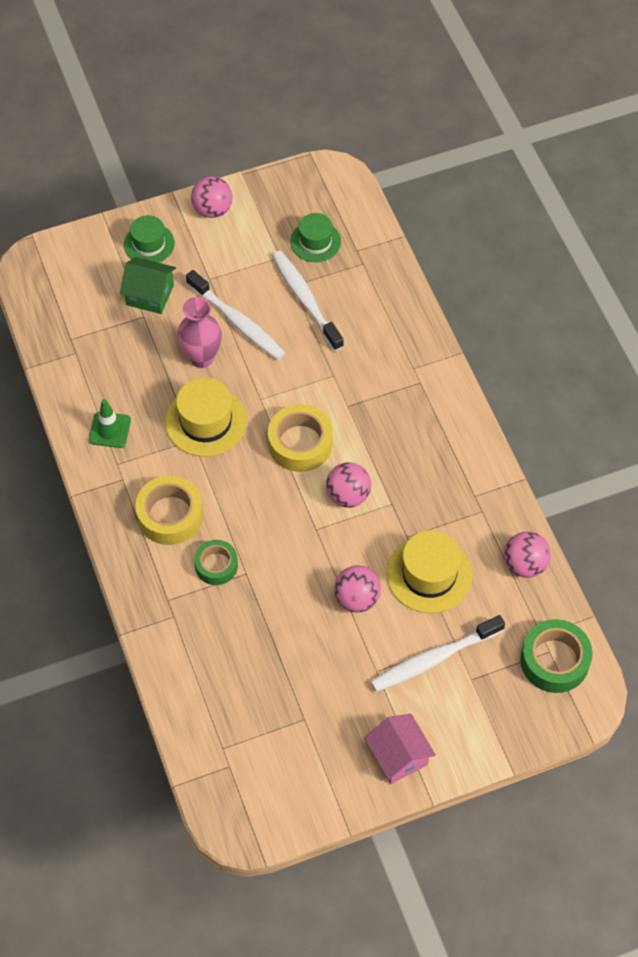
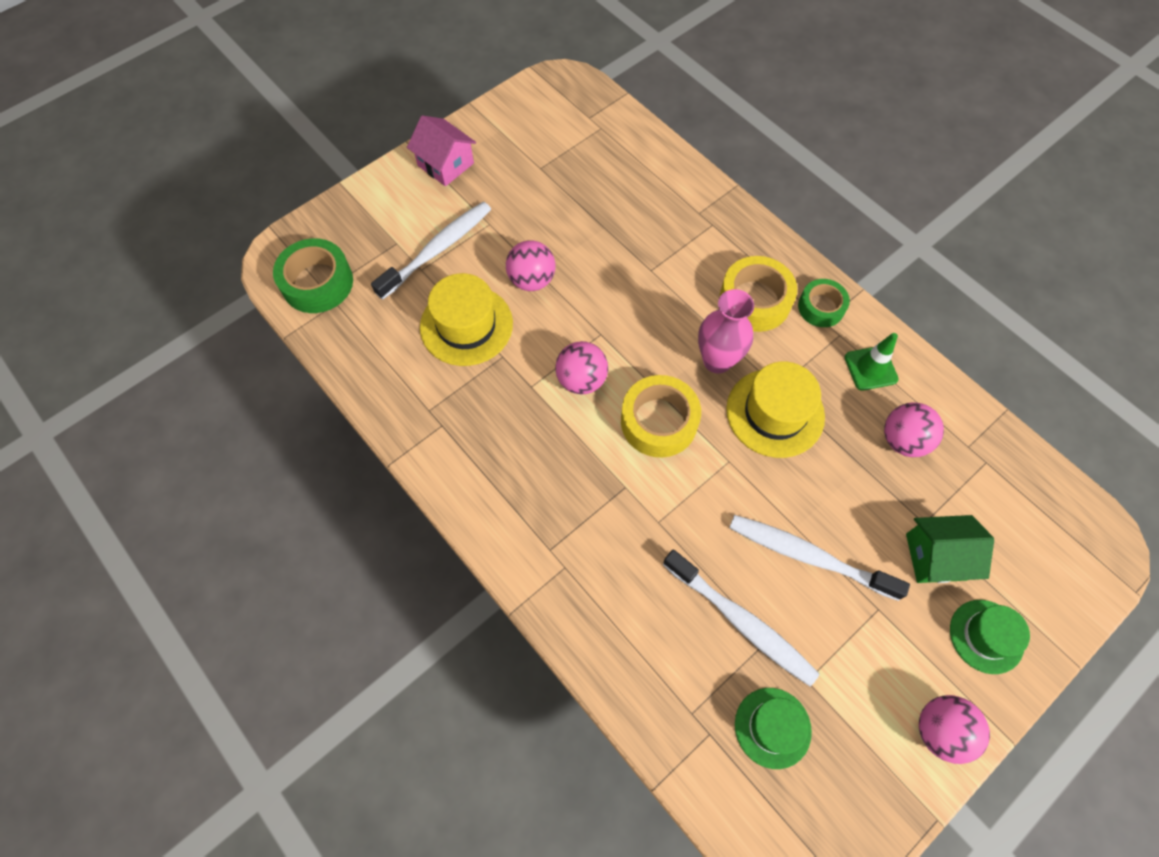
camera: 160 degrees right, 5 degrees up
pink vase [177,297,222,368] -> pink vase moved to [698,289,754,374]
green tape [194,540,238,585] -> green tape moved to [798,279,850,327]
pink ball [504,531,551,578] -> pink ball moved to [884,402,944,457]

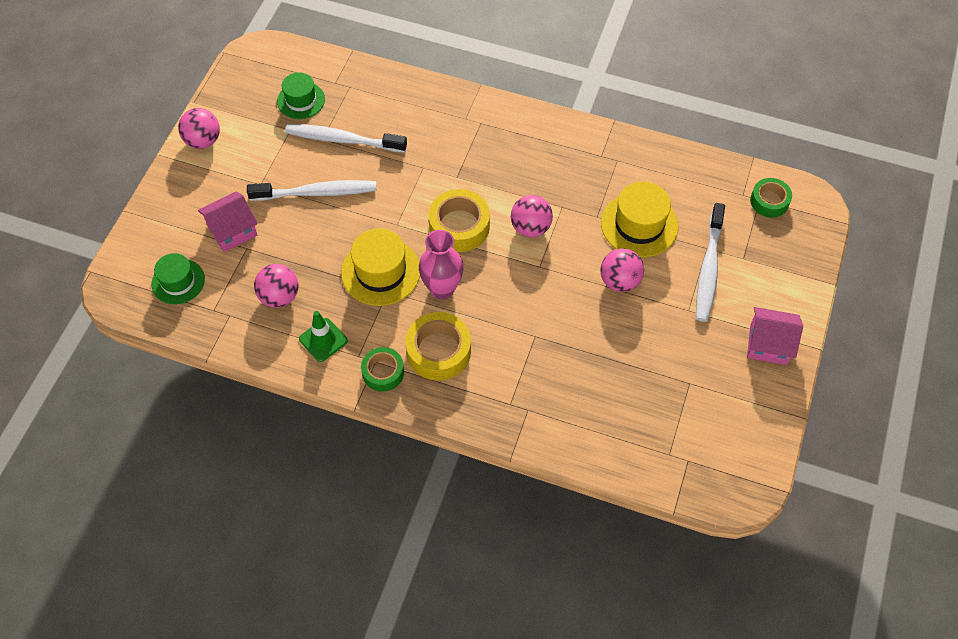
camera: 150 degrees right, 5 degrees down
green tape [273,238,353,313] -> green tape [750,178,792,218], size x0.64
green house [906,515,994,583] -> pink house [198,191,258,252]
green hat [950,600,1030,674] -> green hat moved to [152,253,205,304]

